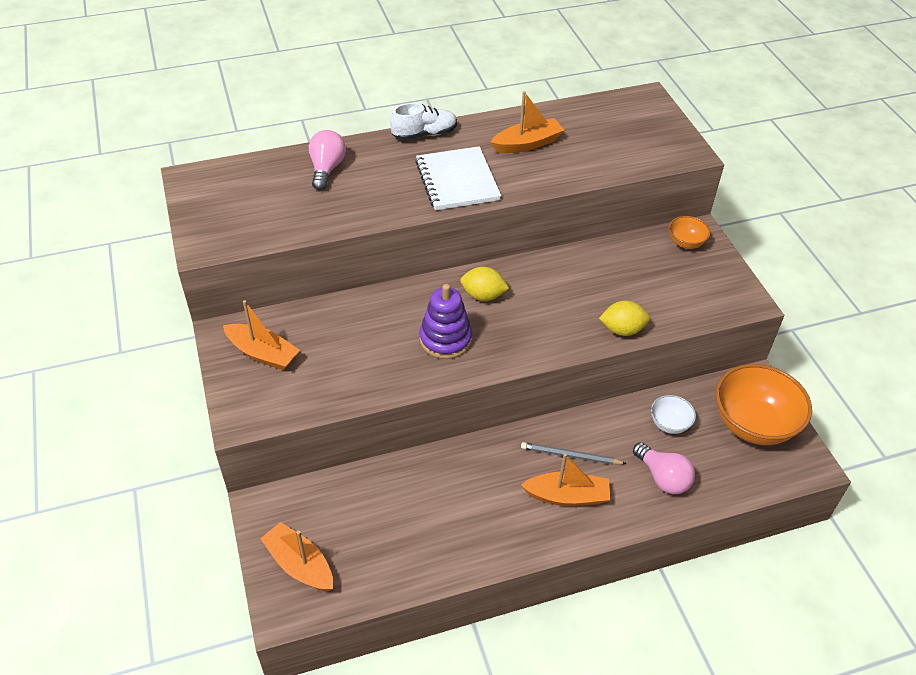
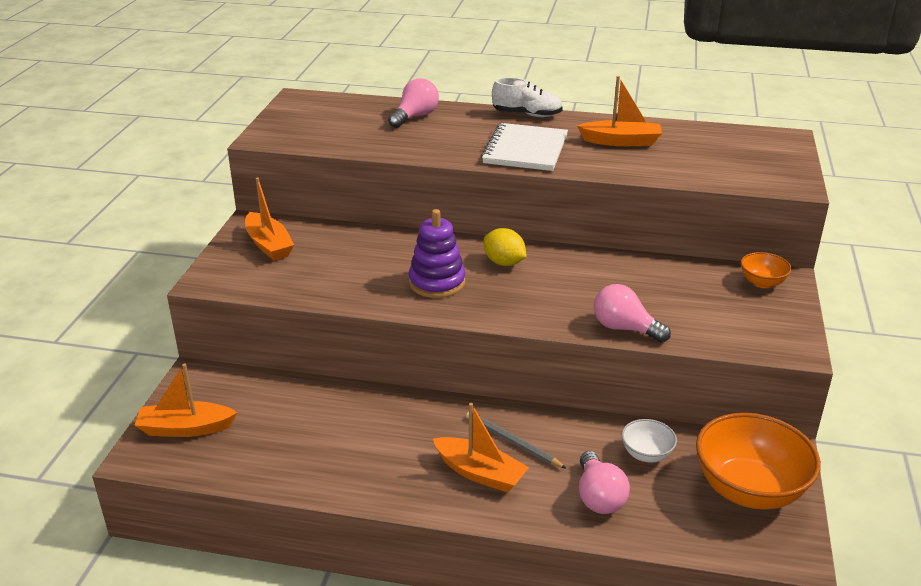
camera: 30 degrees right, 15 degrees down
orange boat [260,522,333,591] -> orange boat turned 75 degrees counterclockwise [134,363,237,437]
yellow lemon [599,300,650,336] -> pink light bulb [594,284,671,343]

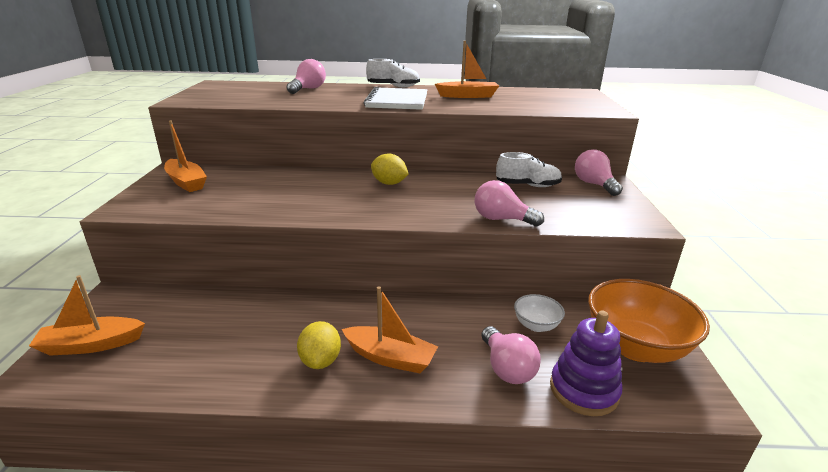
camera: 10 degrees left, 5 degrees down
purple stacking toy [409,209,466,298] -> purple stacking toy moved to [550,311,622,416]
grey pencil [466,411,567,469] -> none
orange bowl [741,252,792,288] -> pink light bulb [575,149,623,196]
none -> yellow lemon [297,321,341,369]
none -> white shoe [496,152,562,187]

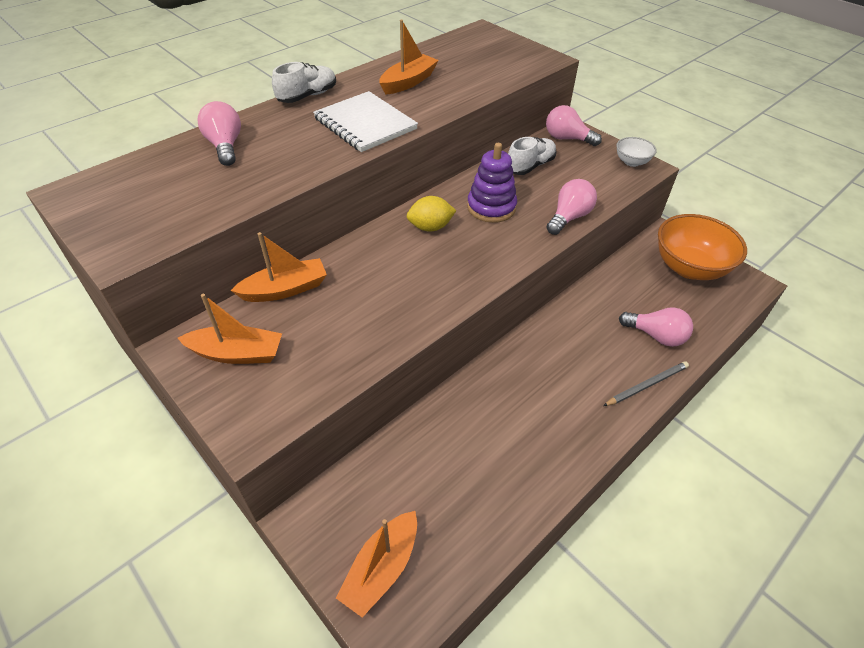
camera: 45 degrees left, 20 degrees up
yellow lemon [297,321,341,369] -> none
orange boat [342,286,438,373] -> orange boat moved to [231,232,327,302]
pink light bulb [475,180,544,227] -> pink light bulb turned 150 degrees clockwise [547,179,597,235]
white bowl [514,294,565,332] -> white bowl moved to [616,137,657,167]
purple stacking toy [550,311,622,416] -> purple stacking toy moved to [467,143,517,223]
none -> grey pencil [603,361,689,406]

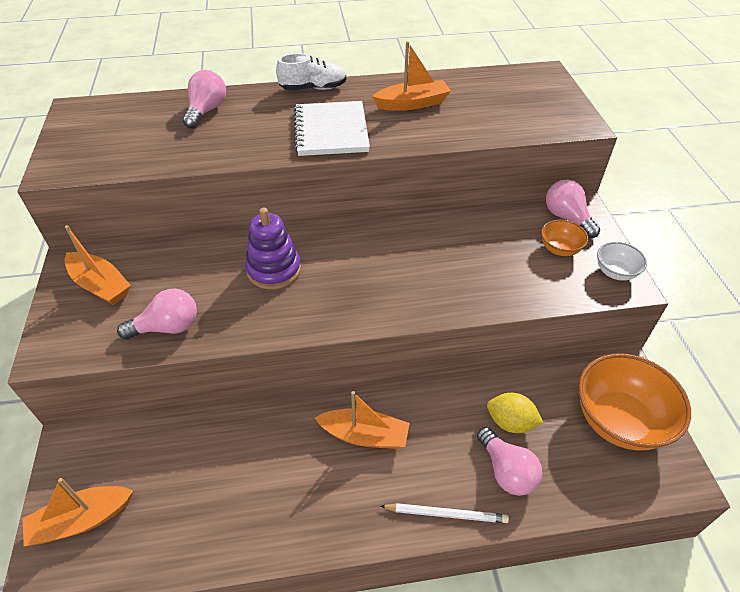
camera: 35 degrees right, 0 degrees up
orange boat [231,232,327,302] -> orange boat moved to [315,391,410,449]
yellow lemon [407,196,456,232] -> yellow lemon moved to [487,393,544,433]
purple stacking toy [467,143,517,223] -> purple stacking toy moved to [245,208,301,290]
white shoe [508,137,557,175] -> none
pink light bulb [547,179,597,235] -> pink light bulb moved to [117,289,197,340]
grey pencil [603,361,689,406] -> white pencil [380,503,509,523]
none -> orange bowl [541,220,588,256]

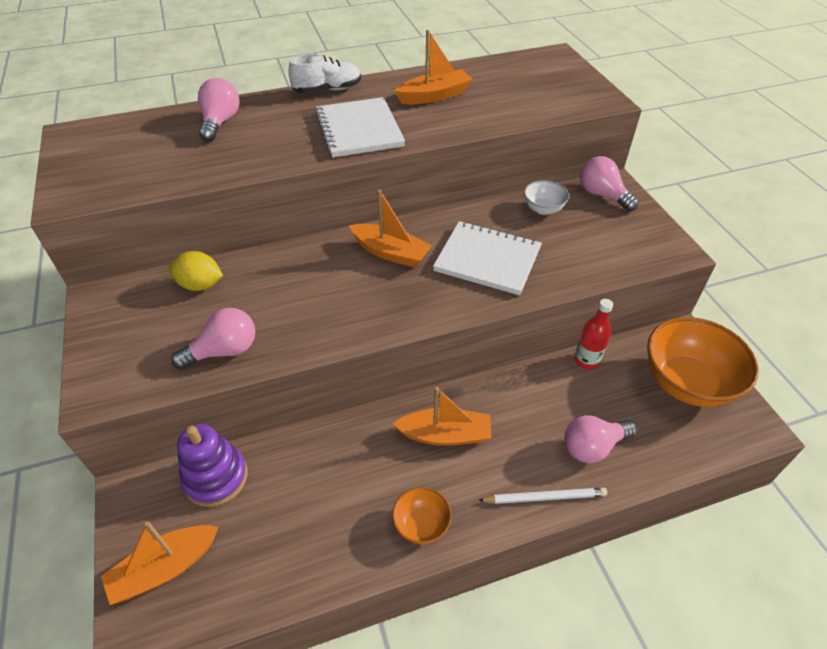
camera: 10 degrees left, 0 degrees up
orange boat [64,225,131,305] -> orange boat moved to [349,189,432,268]
purple stacking toy [245,208,301,290] -> purple stacking toy moved to [177,424,248,507]
pink light bulb [477,427,542,496] -> pink light bulb turned 105 degrees clockwise [564,415,637,463]
yellow lemon [487,393,544,433] -> yellow lemon moved to [169,251,223,291]
orange bowl [541,220,588,256] -> orange bowl moved to [392,487,451,544]
white bowl [597,242,647,281] -> white bowl moved to [524,180,569,215]
none -> white notebook [433,221,542,295]
none -> red bottle [574,299,613,369]

